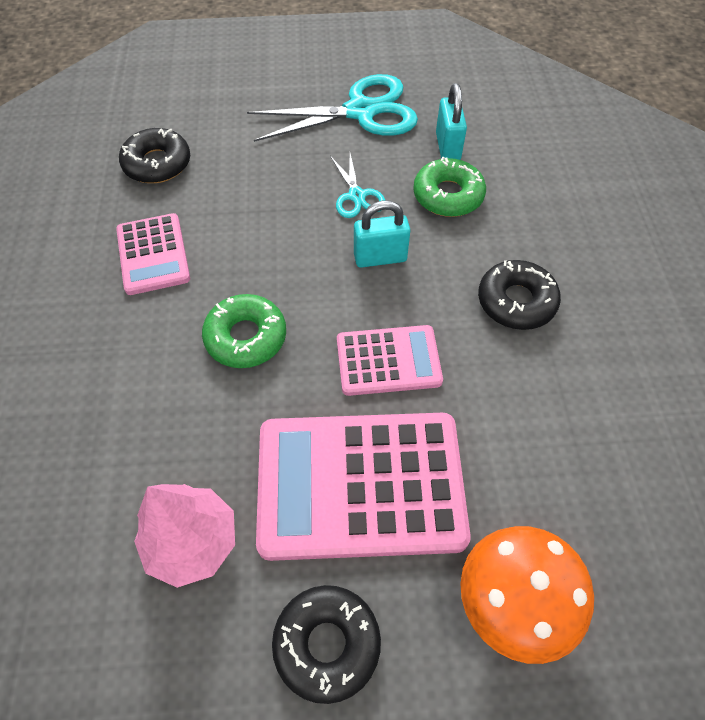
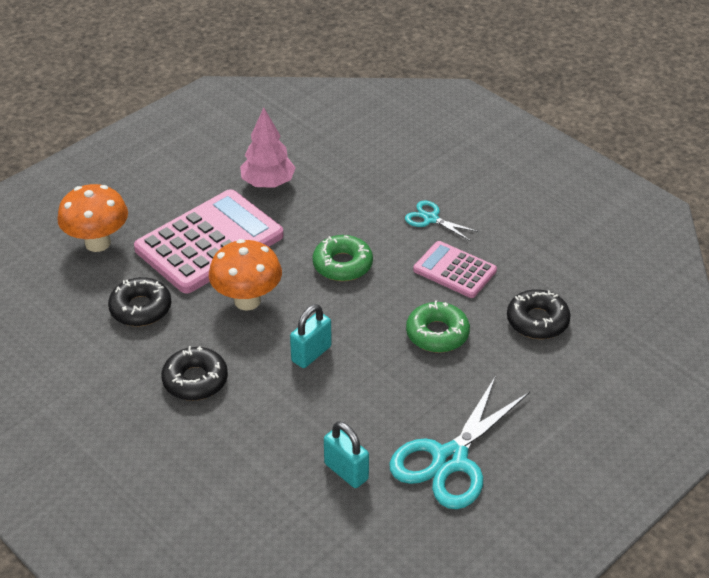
camera: 140 degrees right, 15 degrees down
black donut [272,585,381,704] -> black donut moved to [108,277,171,326]
turquoise scissors [330,153,385,218] -> turquoise scissors moved to [405,201,479,241]
pink calculator [337,325,443,396] -> orange mushroom [209,239,282,311]
green donut [413,157,486,217] -> green donut moved to [406,300,470,353]

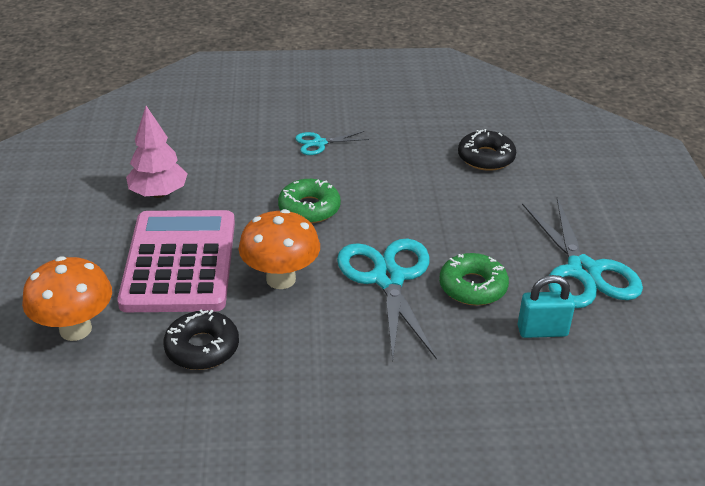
camera: 50 degrees left, 5 degrees down
black donut [161,346,228,401] -> none
turquoise padlock [290,304,332,368] -> turquoise scissors [337,239,437,362]
green donut [406,300,470,353] -> green donut moved to [439,253,509,306]
pink calculator [413,241,497,298] -> none

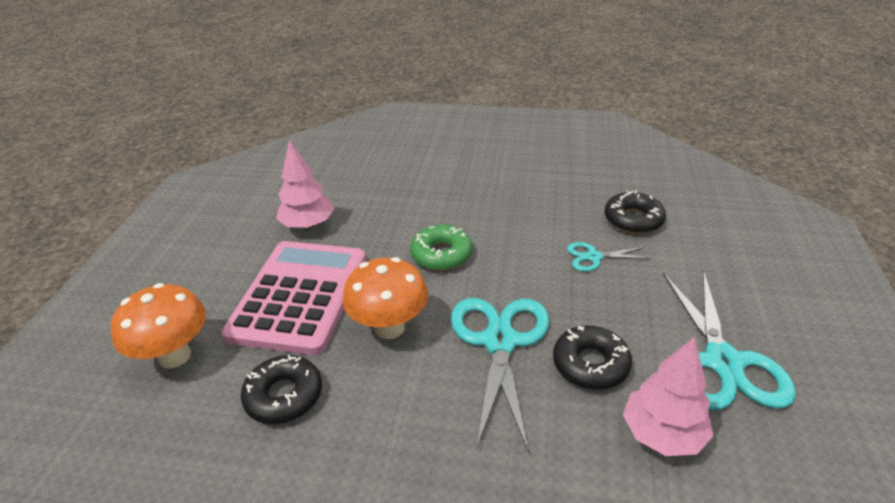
camera: 15 degrees right, 0 degrees up
turquoise scissors [295,131,369,155] -> turquoise scissors moved to [567,242,651,272]
green donut [439,253,509,306] -> black donut [553,325,632,390]
turquoise padlock [518,275,575,338] -> pink tree [623,337,714,456]

